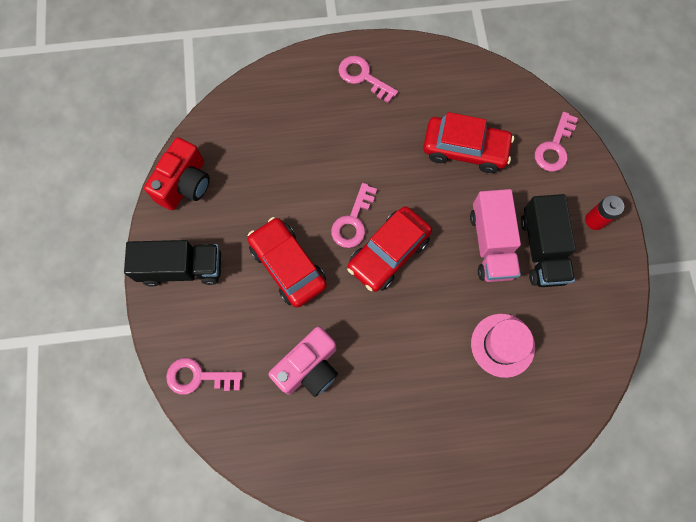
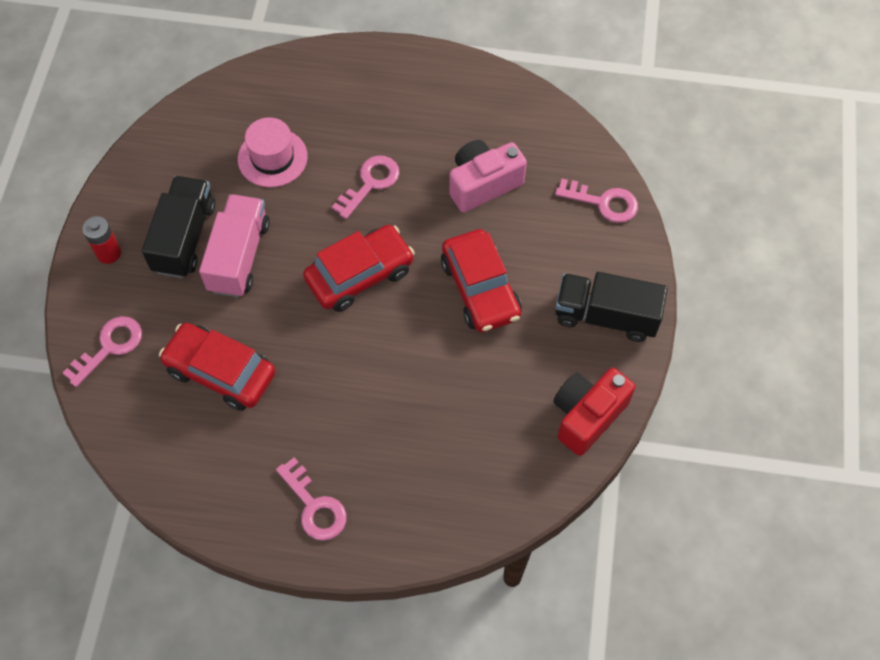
camera: 165 degrees left, 10 degrees down
pink key [331,183,377,248] -> pink key moved to [332,155,400,219]

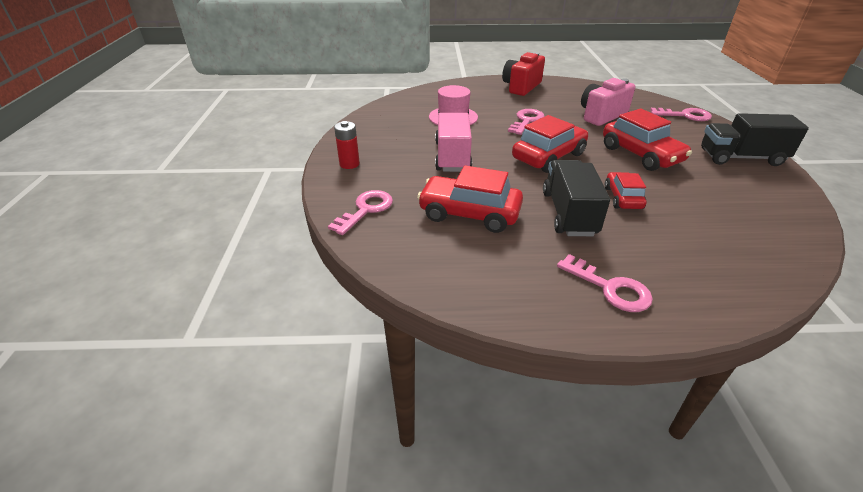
camera: 10 degrees left, 25 degrees down
black truck [142,176,216,278] -> black truck moved to [543,160,610,236]
red camera [553,368,635,456] -> red camera moved to [502,52,545,96]
none -> red car [605,172,646,209]

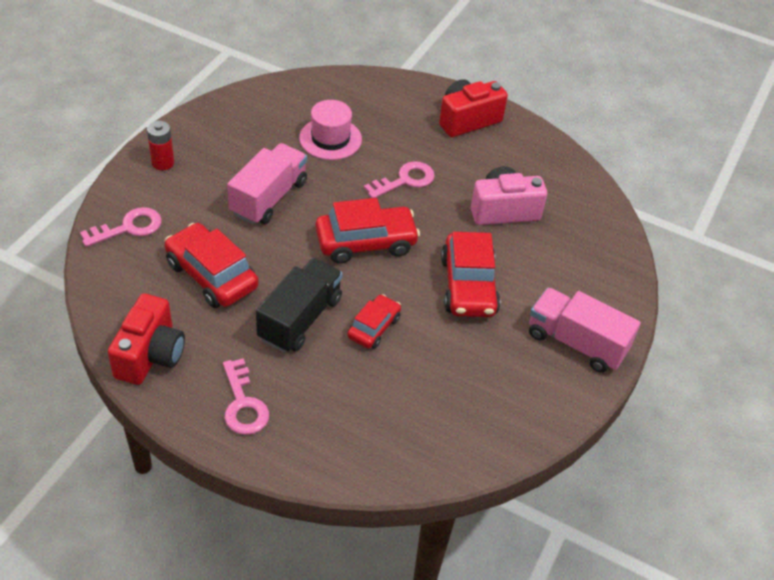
camera: 25 degrees right, 10 degrees up
pink key [650,108,712,121] -> none
black truck [701,113,809,166] -> pink truck [529,288,641,373]
none -> red camera [108,294,185,385]

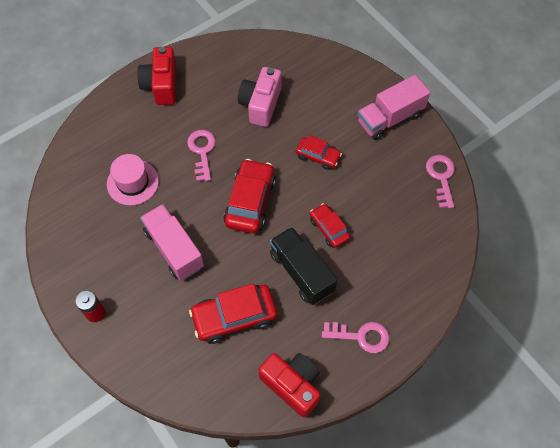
camera: 60 degrees left, 15 degrees up
pink key [80,207,162,247] -> pink key moved to [426,155,455,208]
red car [441,232,501,317] -> red car [296,135,342,170], size x0.59

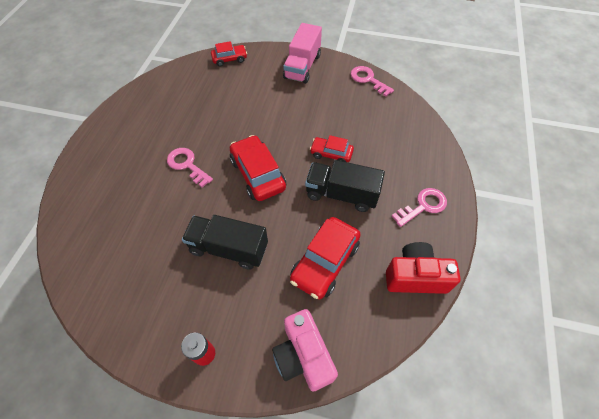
camera: 40 degrees left, 5 degrees down
pink hat [107,154,159,206] -> none
red camera [137,46,177,105] -> none
pink truck [140,204,204,281] -> black truck [182,215,268,270]
pink camera [238,67,282,127] -> pink camera moved to [272,309,338,392]
red car [296,135,342,170] -> red car moved to [211,41,247,67]

